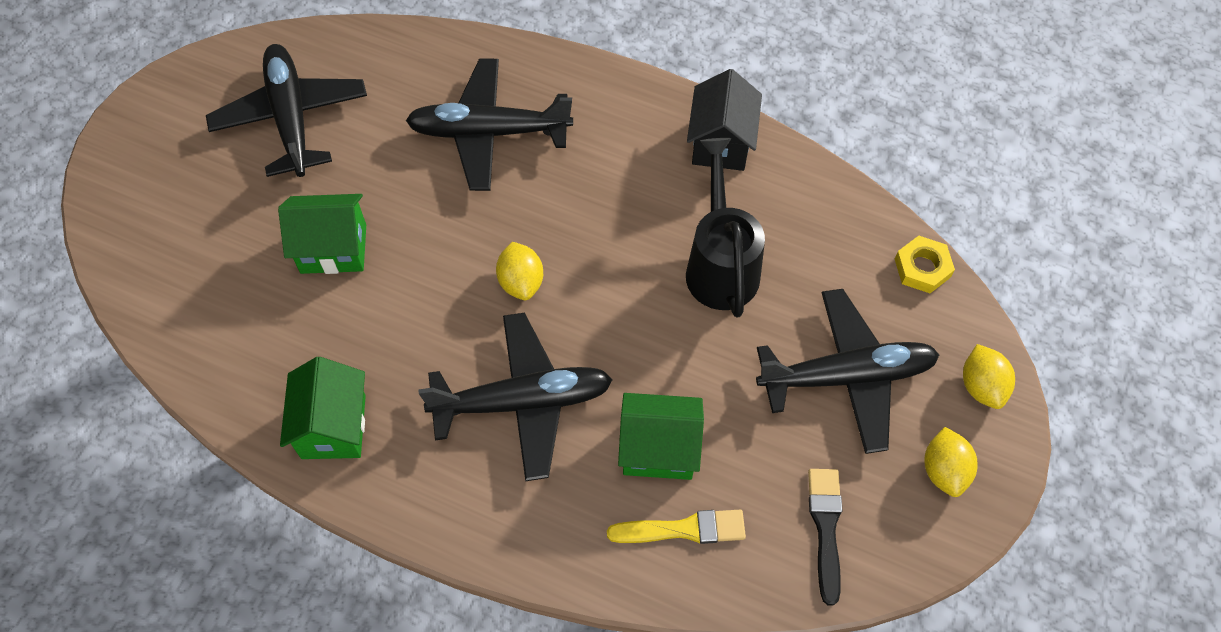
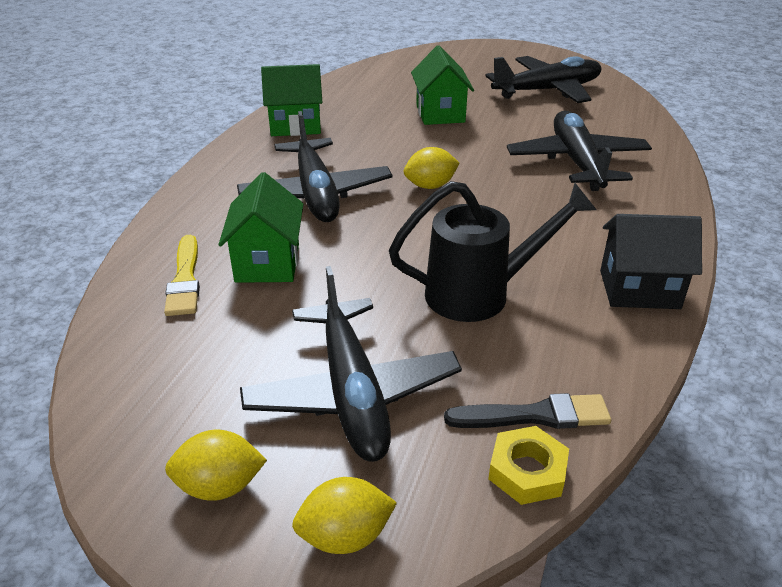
camera: 85 degrees right, 25 degrees down
black brush [808,469,842,606] -> black brush moved to [444,393,611,429]

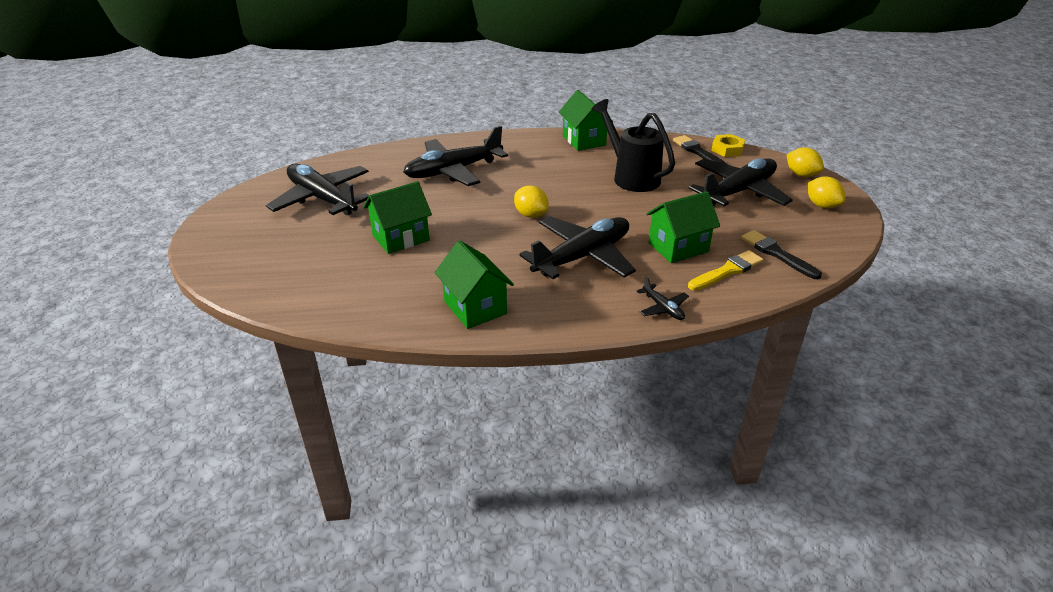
camera: 115 degrees left, 0 degrees up
black house [600,214,702,309] -> green house [559,90,613,151]
none -> black plane [637,276,689,320]
none -> black brush [741,230,822,279]

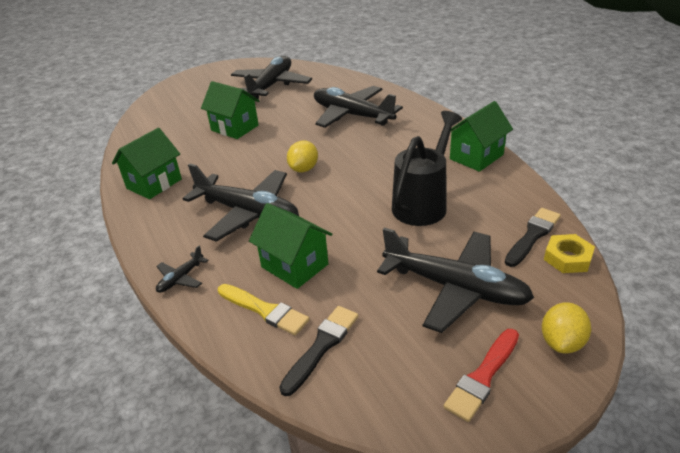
camera: 70 degrees right, 0 degrees up
yellow lemon [808,176,845,209] -> red brush [443,329,519,422]

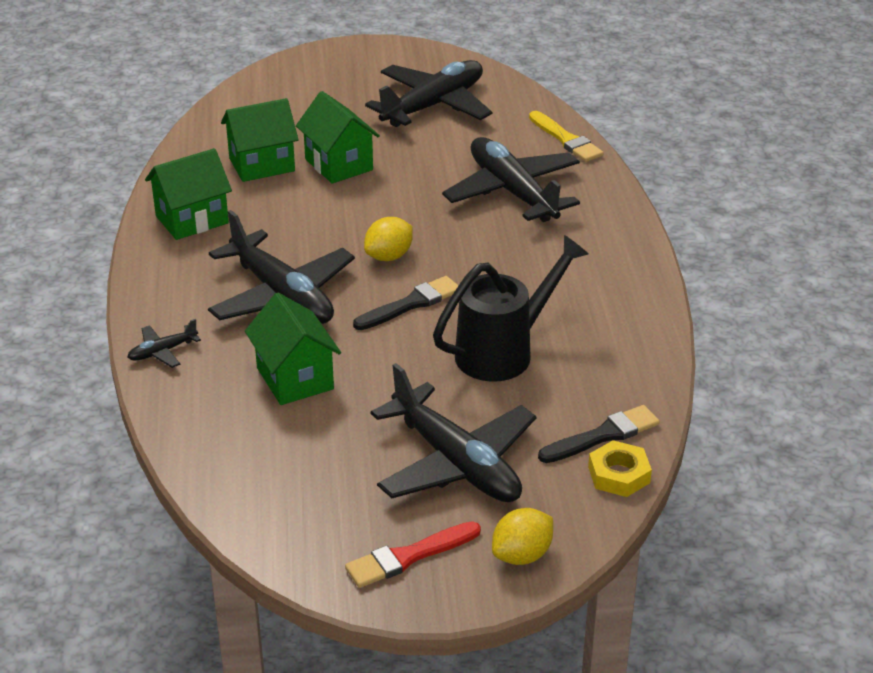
camera: 20 degrees right, 0 degrees up
yellow brush [218,284,309,335] -> yellow brush moved to [529,111,604,162]
black brush [279,306,358,396] -> black brush moved to [353,276,459,330]
green house [450,101,513,172] -> green house moved to [221,98,299,182]

